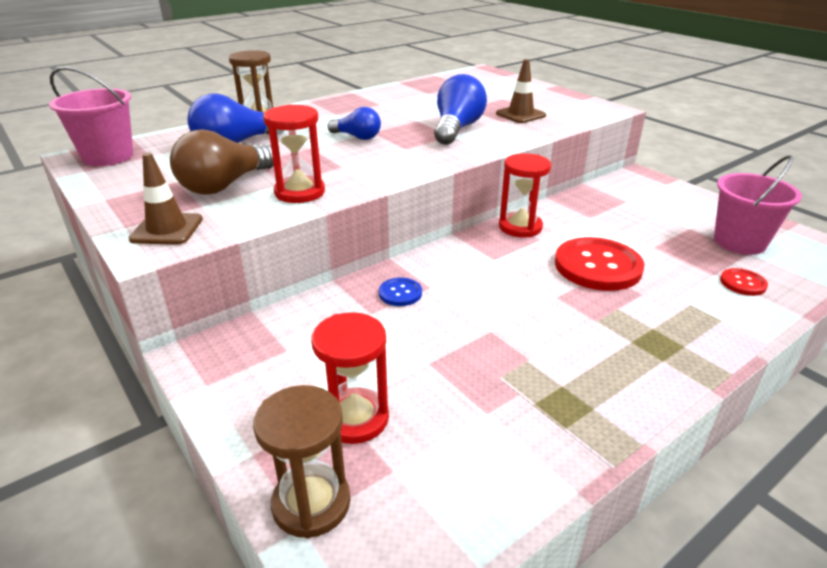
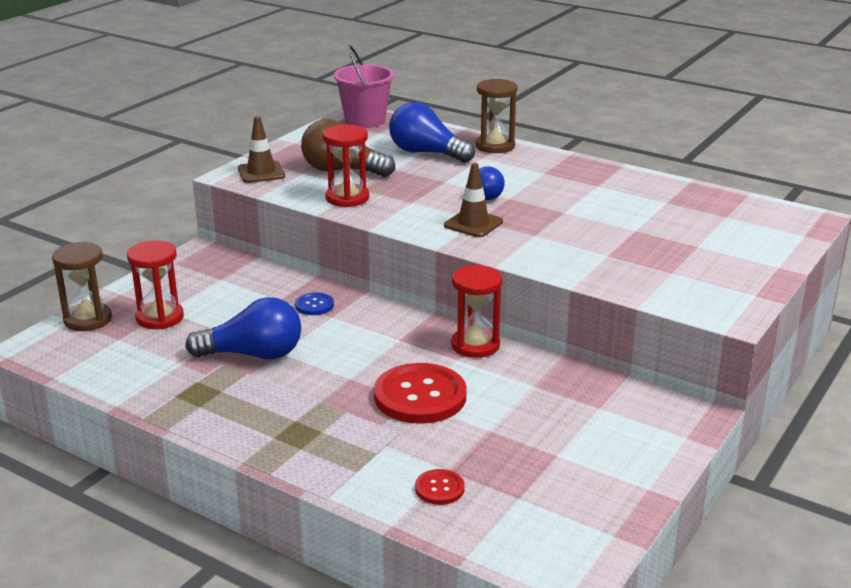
camera: 70 degrees right, 5 degrees down
blue light bulb [434,74,487,145] -> blue light bulb moved to [185,297,301,359]
brown traffic cone [496,59,546,123] -> brown traffic cone moved to [444,163,503,237]
pink bucket [714,155,802,255] -> none

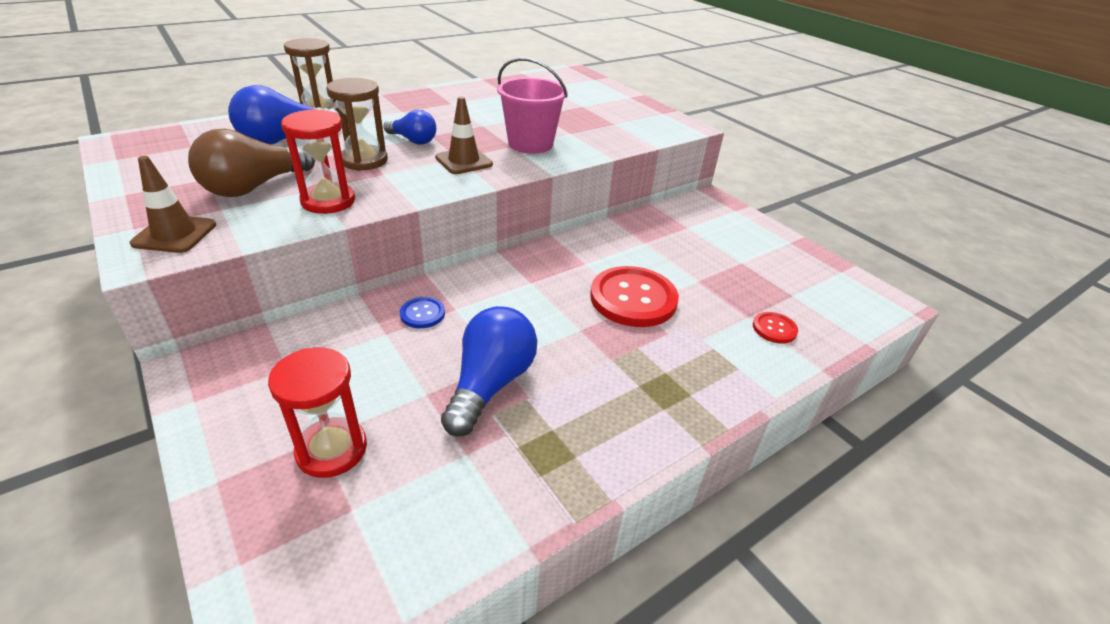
camera: 70 degrees left, 10 degrees up
brown hourglass [52,242,112,331] -> brown hourglass moved to [326,78,388,171]
pink bucket [334,45,394,128] -> pink bucket moved to [497,57,568,154]
red hourglass [451,265,503,358] -> none

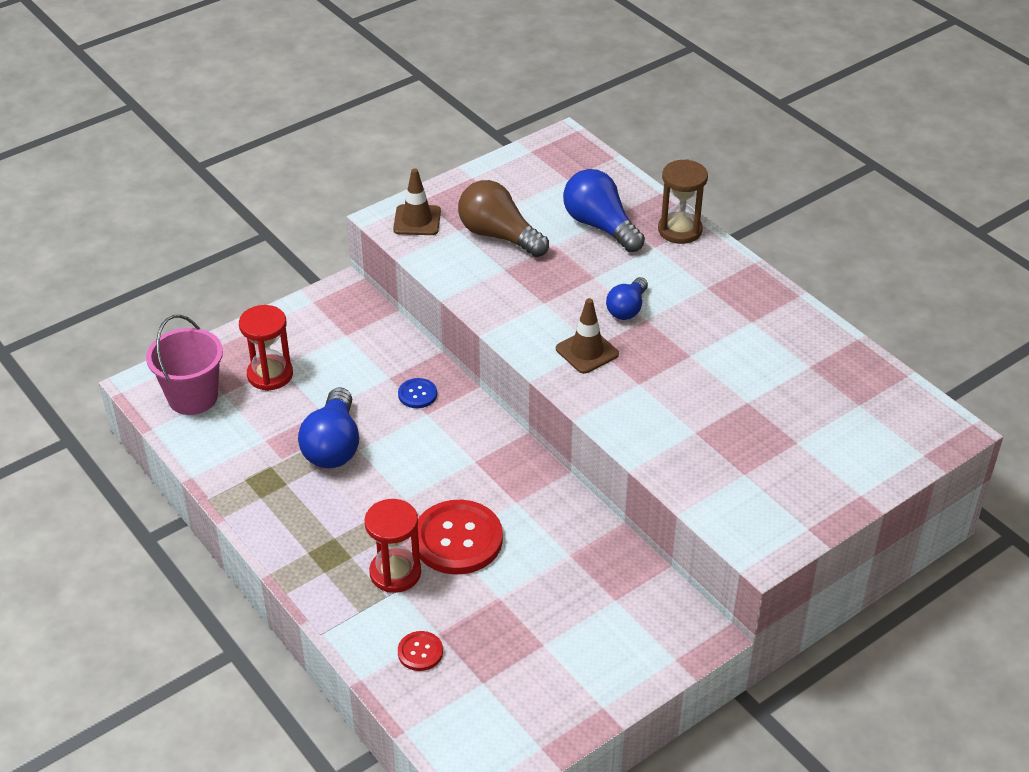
camera: 90 degrees right, 5 degrees up
red hourglass [281,109,355,214] -> red hourglass moved to [365,499,421,593]
brown hourglass [326,78,388,171] -> none
blue light bulb [441,306,537,436] -> blue light bulb turned 75 degrees clockwise [298,387,359,468]
pink bucket [497,57,568,154] -> pink bucket moved to [146,315,223,415]

